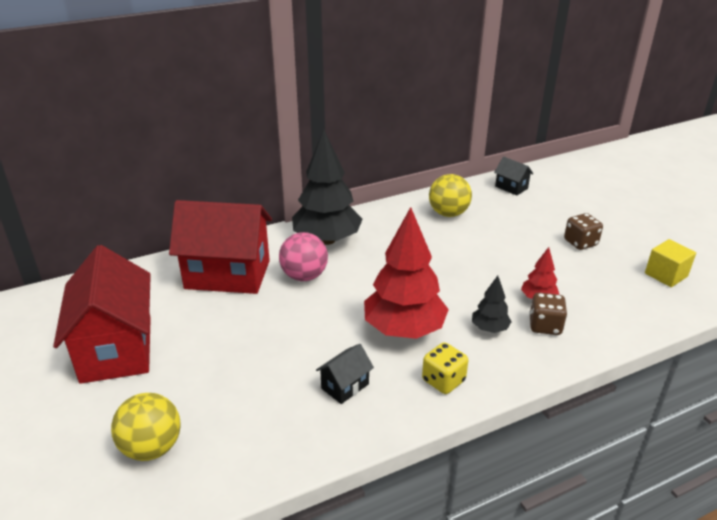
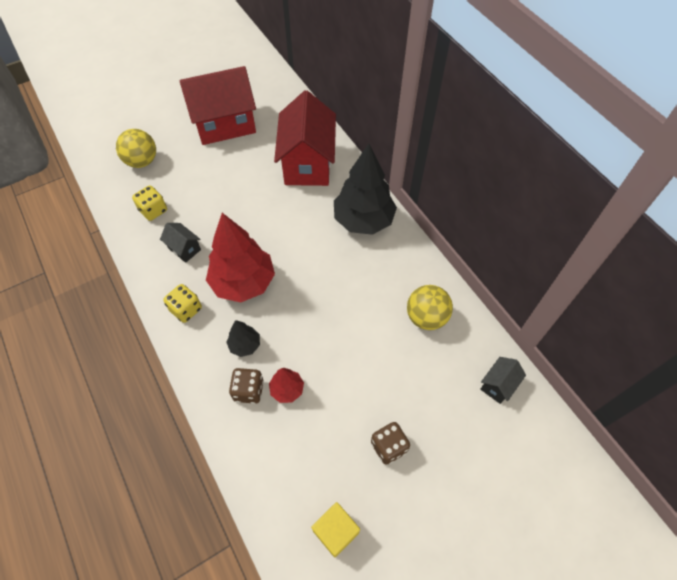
camera: 85 degrees right, 25 degrees up
pink ball [279,232,328,281] -> none
none -> yellow dice [132,185,167,221]

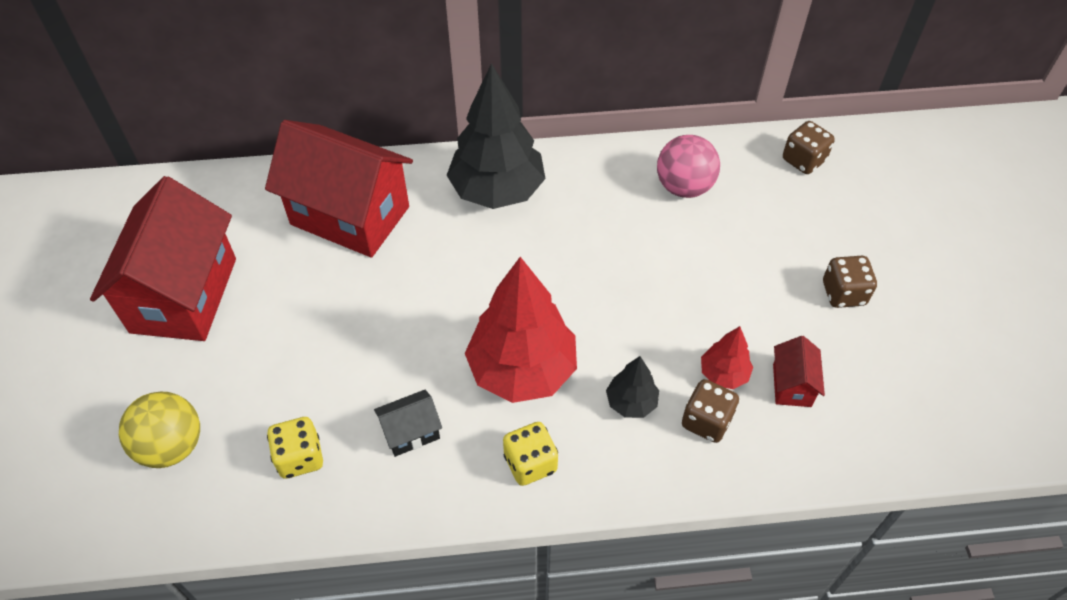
camera: 65 degrees left, 5 degrees down
yellow cube [311,502,360,557] -> none
yellow ball [407,285,453,330] -> pink ball [657,135,720,198]
black house [480,357,526,404] -> brown dice [783,121,835,174]
none -> red house [773,336,825,407]

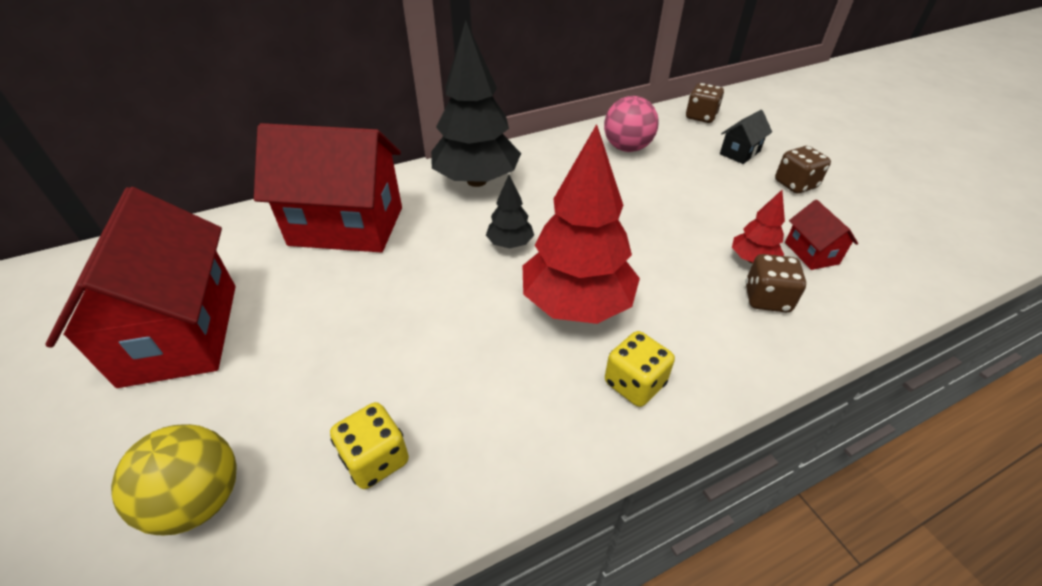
camera: 20 degrees left, 10 degrees down
black house [374,390,442,457] -> black house moved to [720,110,772,164]
black tree [606,356,659,418] -> black tree moved to [486,175,534,249]

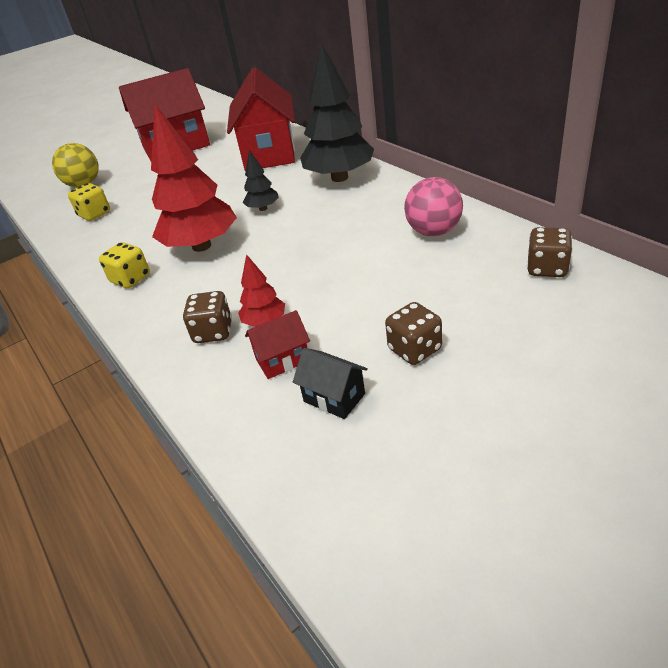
camera: 85 degrees right, 5 degrees down
black house [720,110,772,164] -> black house moved to [293,348,368,419]

